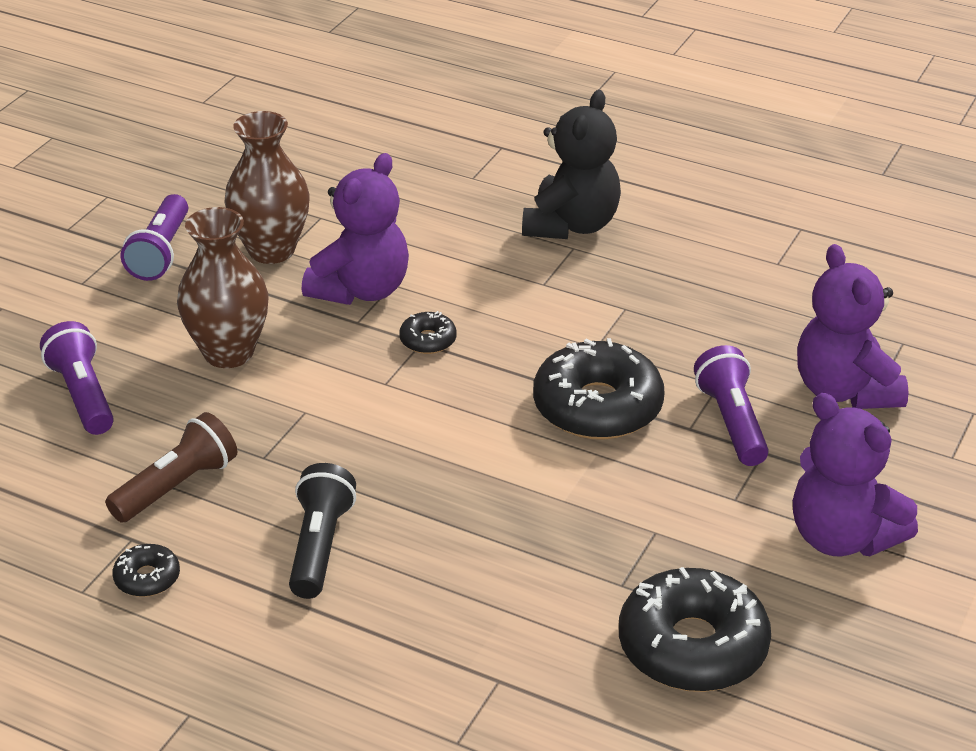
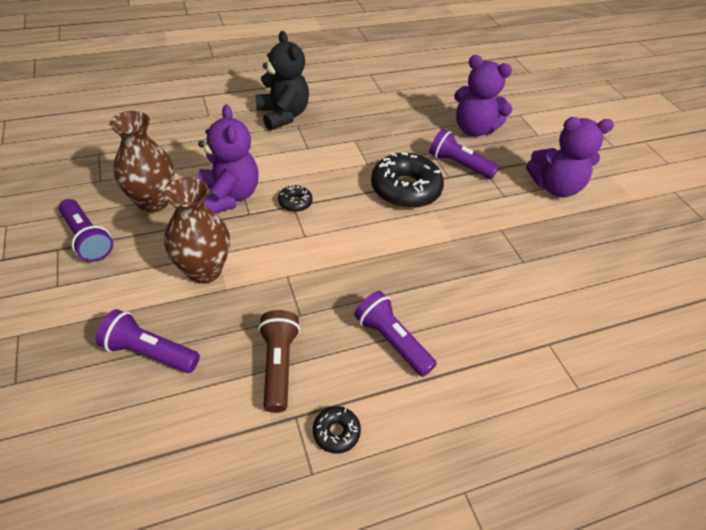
camera: 50 degrees left, 10 degrees up
black flashlight [289,463,356,599] -> purple flashlight [354,291,437,377]
black donut [619,567,771,692] -> none

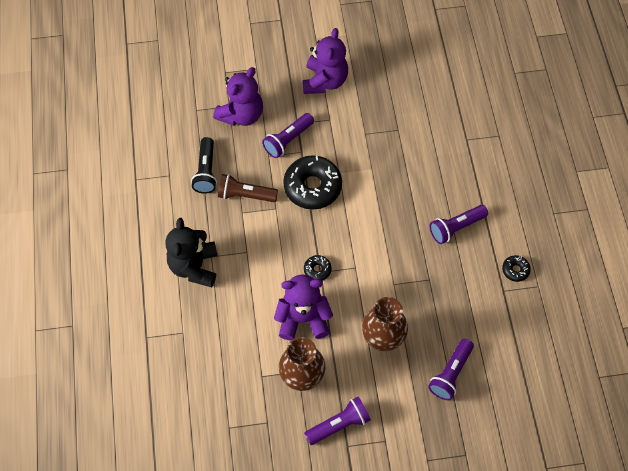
camera: 75 degrees left, 15 degrees up
black teddy bear [255,31,309,131] -> black teddy bear turned 75 degrees counterclockwise [165,218,218,287]
brown flashlight [258,310,300,413] -> brown flashlight moved to [218,174,278,202]
none -> black flashlight [191,137,217,194]

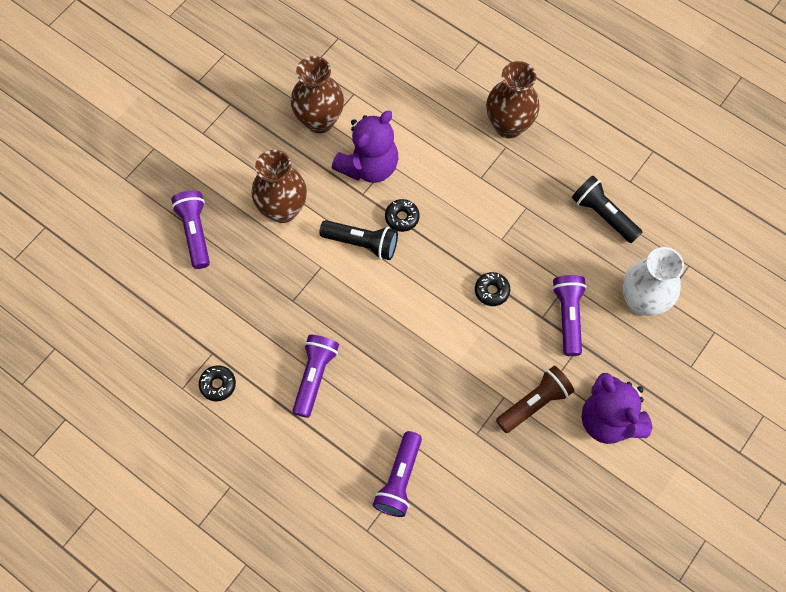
camera: 135 degrees right, 5 degrees up
black teddy bear [165,218,218,287] -> brown vase [486,61,540,138]
purple teddy bear [213,67,263,126] -> white vase [622,247,684,316]
brown flashlight [218,174,278,202] -> brown flashlight moved to [496,366,574,433]
black donut [283,155,342,209] -> black donut [475,272,510,306], size x0.46
purple flashlight [304,397,371,445] -> purple flashlight moved to [373,431,422,517]
none -> black flashlight [319,220,398,260]

